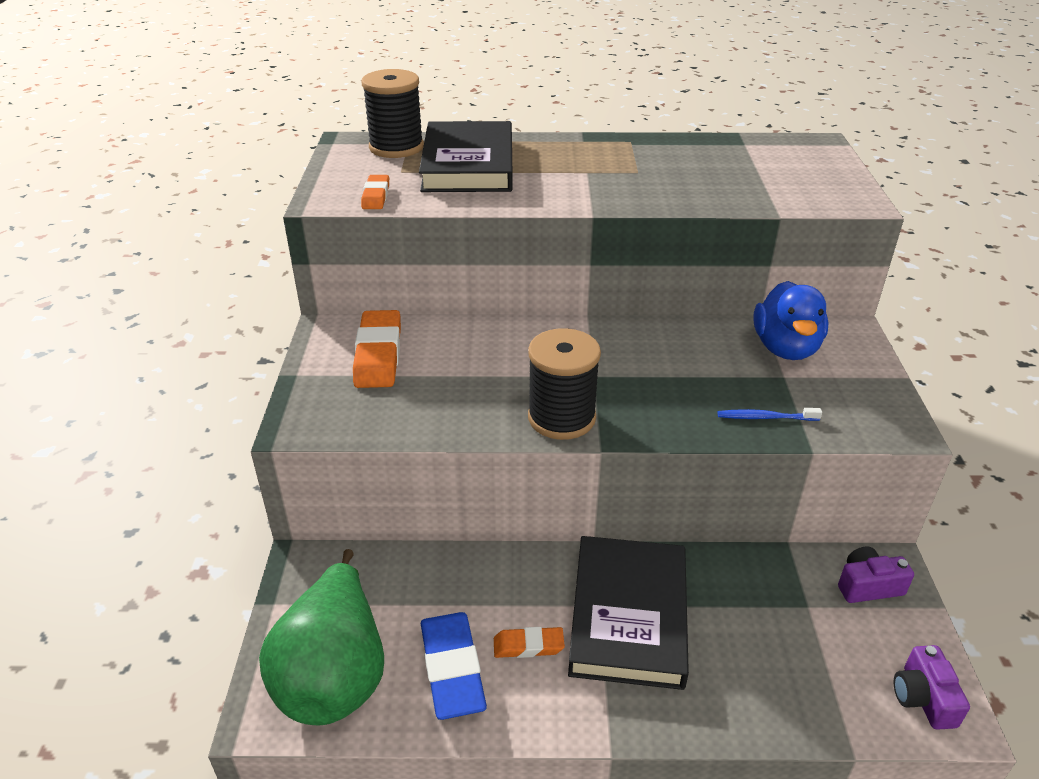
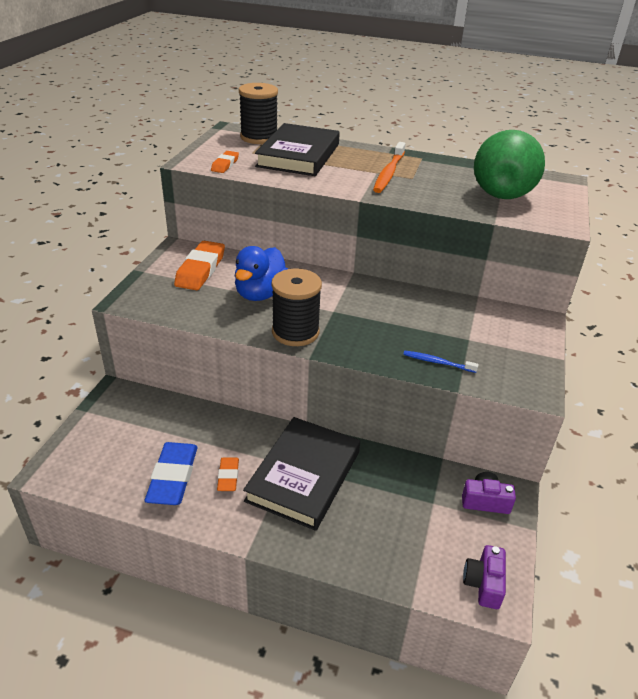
camera: 15 degrees right, 0 degrees up
green pear [259,549,384,725] -> green pear moved to [474,130,545,199]
orange eraser [494,627,565,658] -> orange eraser turned 75 degrees clockwise [217,458,239,491]
blue duck [753,281,829,360] -> blue duck moved to [235,246,288,301]
none -> orange toothbrush [373,142,405,193]

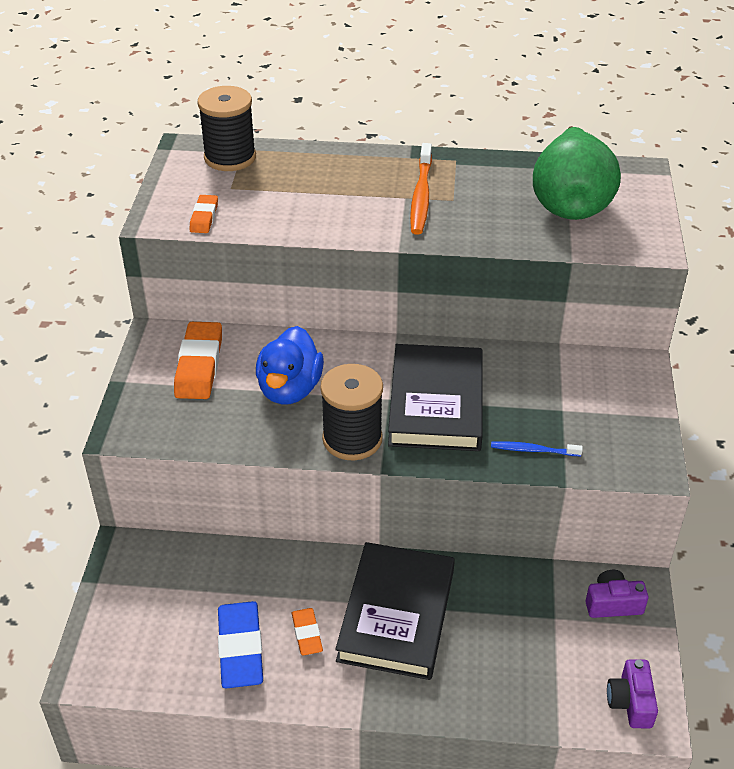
camera: 10 degrees left, 5 degrees up
black book [255,123,340,176] -> black book moved to [388,344,483,451]

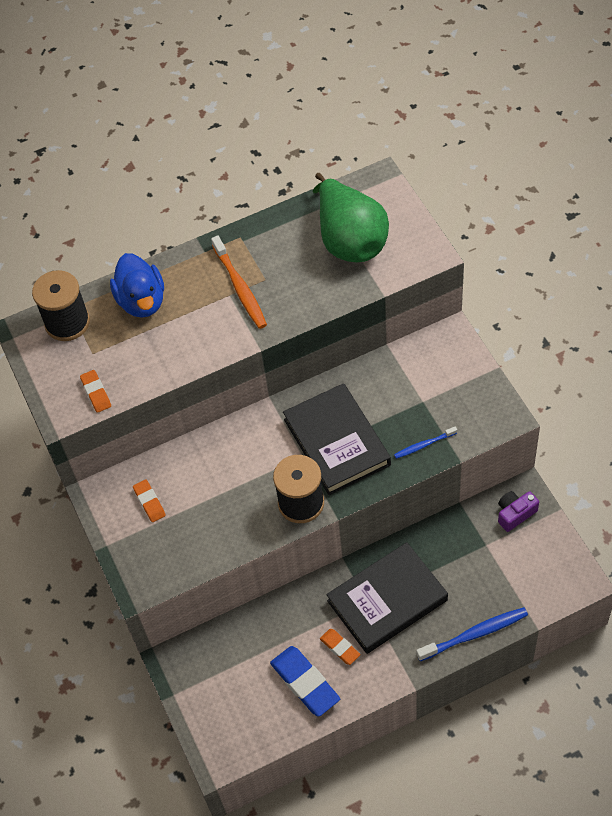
camera: 25 degrees left, 15 degrees up
orange eraser [174,322,222,399] -> orange eraser [133,480,166,522], size x0.55
blue duck [256,326,324,405] -> blue duck moved to [110,253,164,318]
black book [335,542,455,680] -> black book turned 75 degrees clockwise [326,542,448,654]
purple camera [607,659,658,729] -> none
none -> blue toothbrush [416,607,528,661]

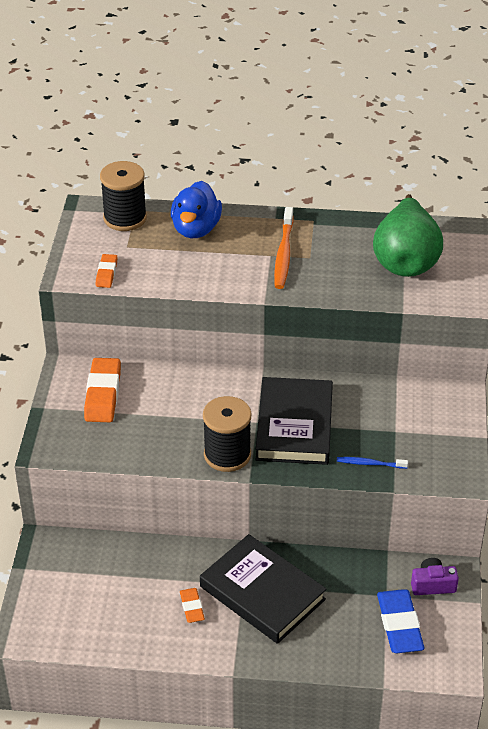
camera: 25 degrees right, 15 degrees down
orange eraser [133,480,166,522] -> orange eraser [84,358,121,422], size x1.81
blue eraser [270,646,340,717] -> blue eraser moved to [377,589,424,653]
black book [326,542,448,654] -> black book turned 45 degrees clockwise [200,534,327,644]
blue toothbrush [416,607,528,661] -> none

